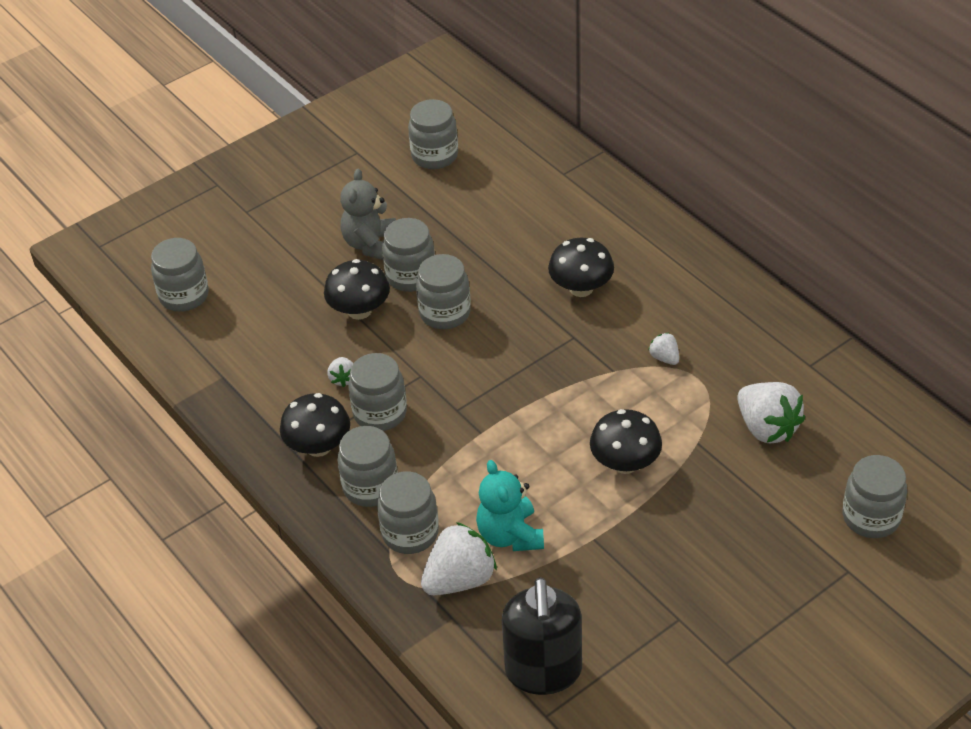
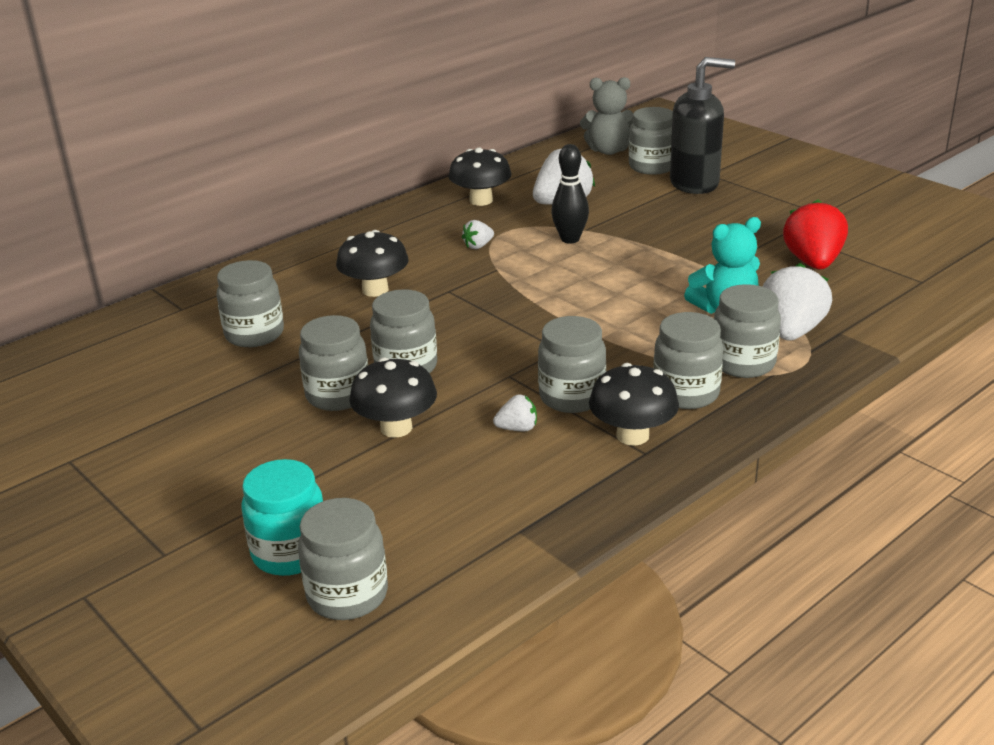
camera: 95 degrees left, 15 degrees down
grey teddy bear [340,169,396,260] -> grey teddy bear moved to [580,77,633,155]
grey jar [408,99,458,169] -> grey jar moved to [216,260,284,347]
white strawberry [421,522,497,595] -> white strawberry turned 60 degrees clockwise [763,263,832,340]
black soap dispenser [502,577,582,695] -> black soap dispenser moved to [670,57,735,194]
black mushroom [590,409,662,474] -> black mushroom moved to [448,147,512,206]
none -> turquoise jar [241,459,323,576]
none -> black bowling pin [551,144,589,244]
none -> red strawberry [783,200,848,270]

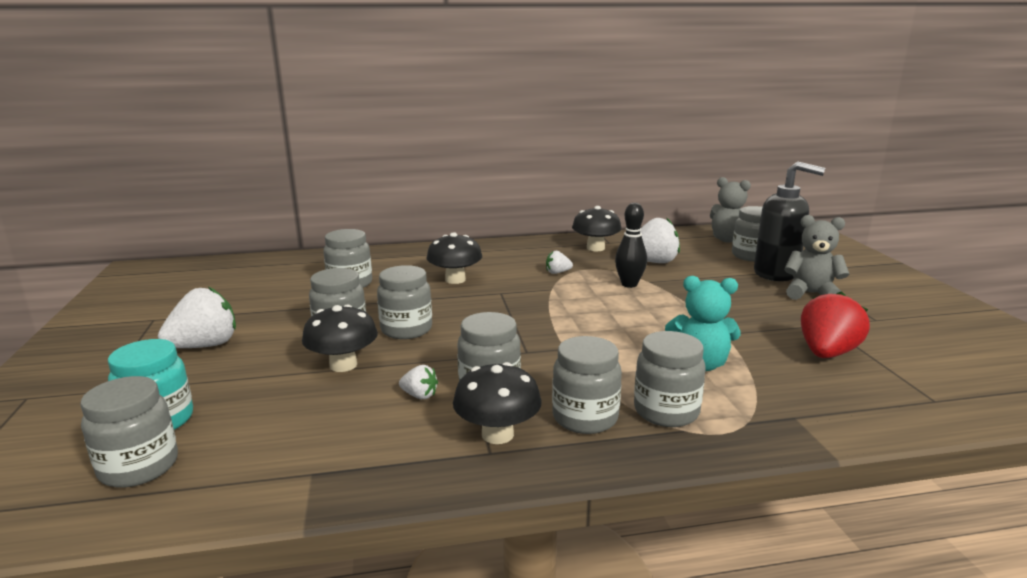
camera: 30 degrees right, 10 degrees down
white strawberry [763,263,832,340] -> white strawberry moved to [158,287,236,348]
none -> grey teddy bear [784,215,849,300]

